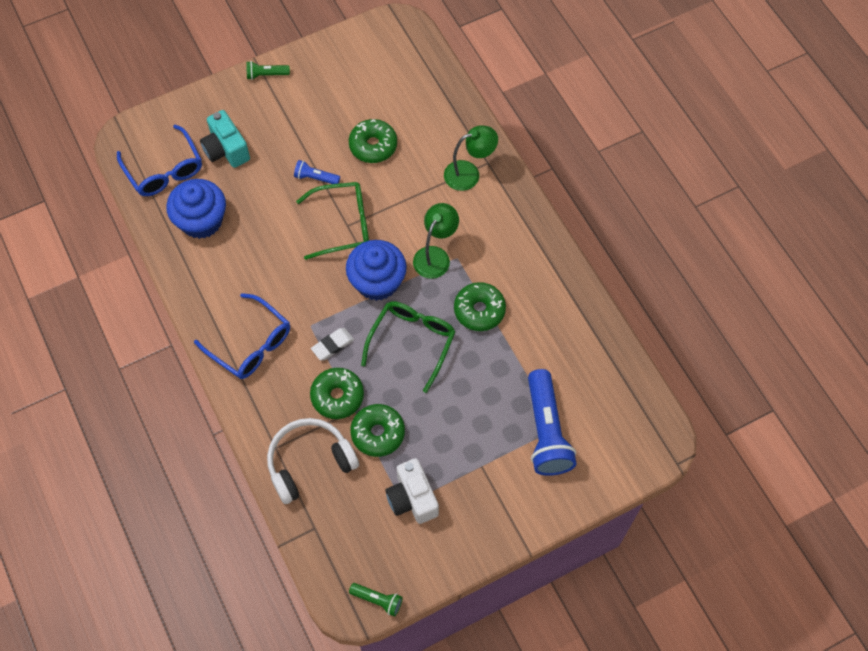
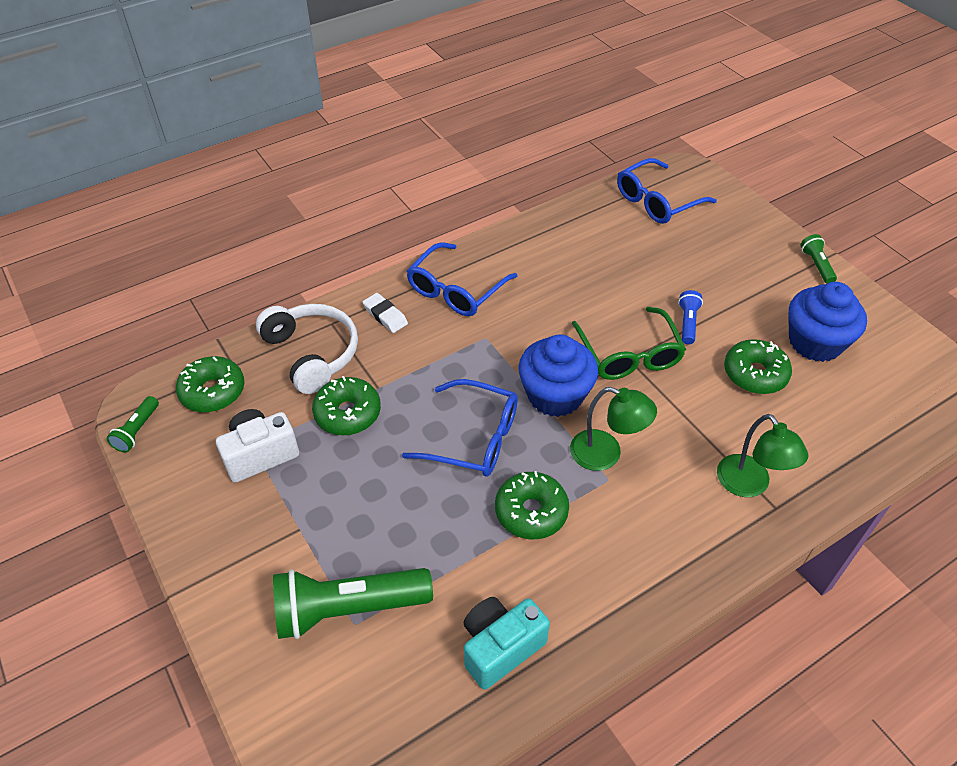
camera: 85 degrees right, 15 degrees down
blue cupcake [166,179,226,239] -> blue cupcake moved to [788,282,867,362]
turquoise camera [200,110,250,168] -> turquoise camera moved to [464,597,550,690]
green donut [310,368,364,419] -> green donut moved to [176,356,244,412]
white eraser [311,328,354,360] -> white eraser moved to [363,293,408,333]
green glasses [361,301,456,393] -> blue glasses [402,379,518,477]
blue flashlight [528,369,577,476] -> green flashlight [273,568,433,639]

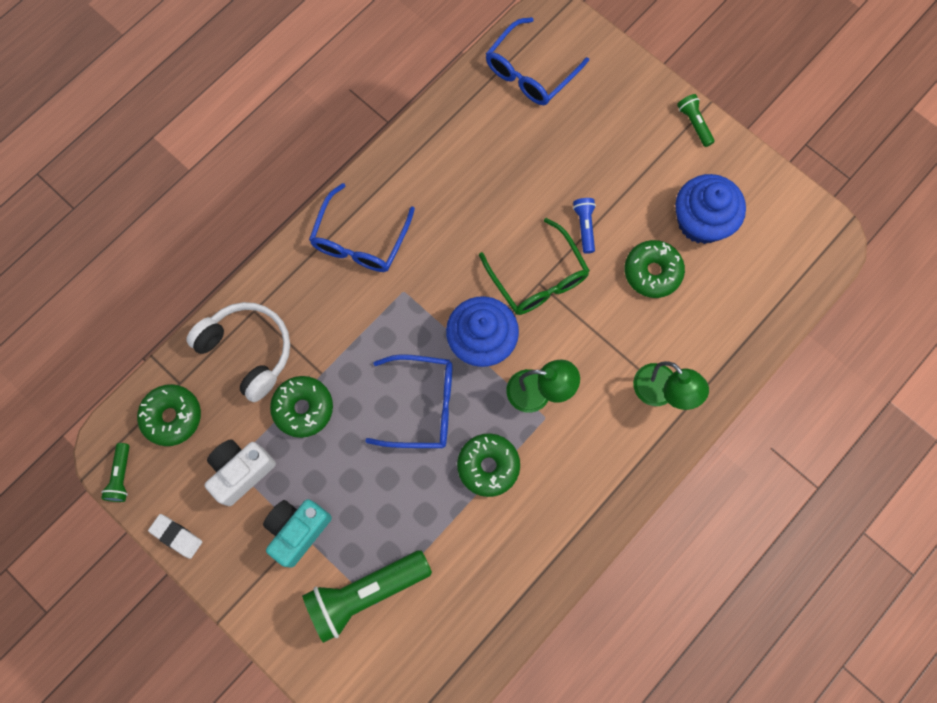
camera: 15 degrees left, 25 degrees up
white eraser [363,293,408,333] -> white eraser moved to [148,514,202,559]
turquoise camera [464,597,550,690] -> turquoise camera moved to [263,499,332,568]

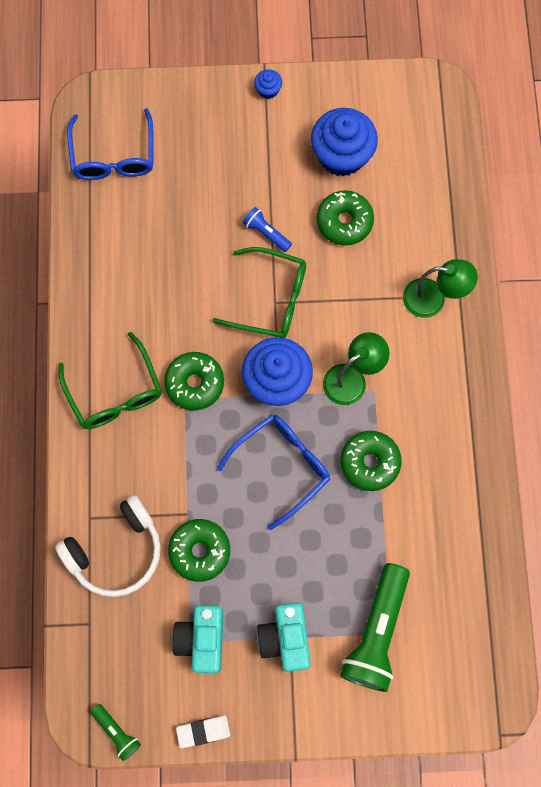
camera: 45 degrees left, 0 degrees up
green donut [137,384,201,446] -> green donut moved to [164,352,224,411]
white headphones [186,302,290,402] -> white headphones turned 150 degrees clockwise [55,495,161,597]
white camera [205,439,276,506] -> turquoise camera [172,605,223,673]
blue glasses [309,183,415,272] -> green glasses [59,332,162,429]
green flashlight [677,94,714,147] -> blue cupcake [254,69,282,99]

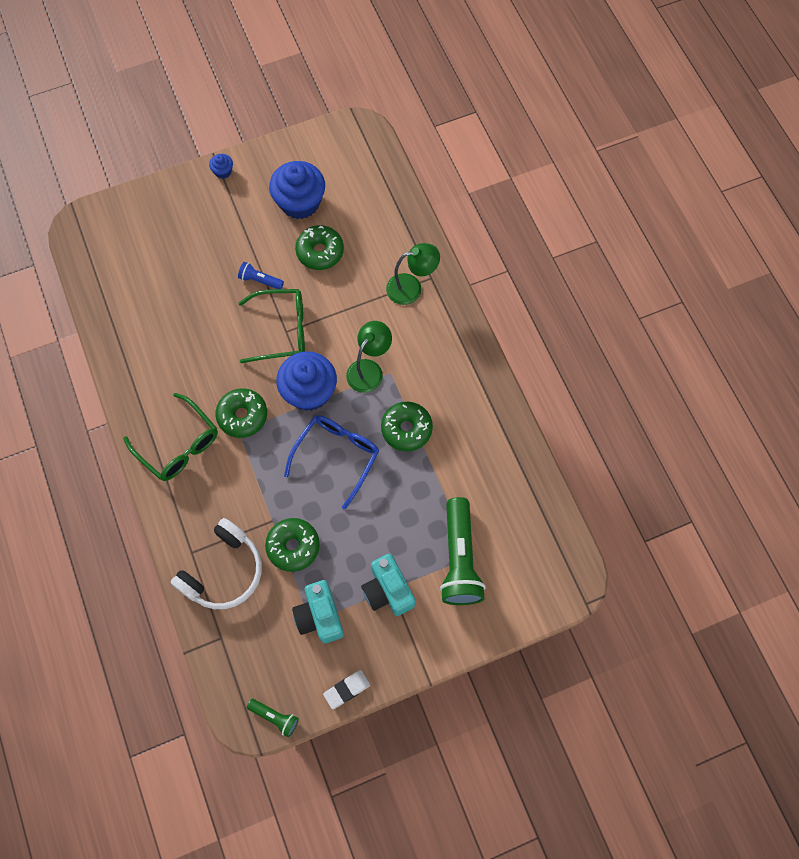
camera: 20 degrees left, 5 degrees down
blue glasses [67,108,154,180] -> none

